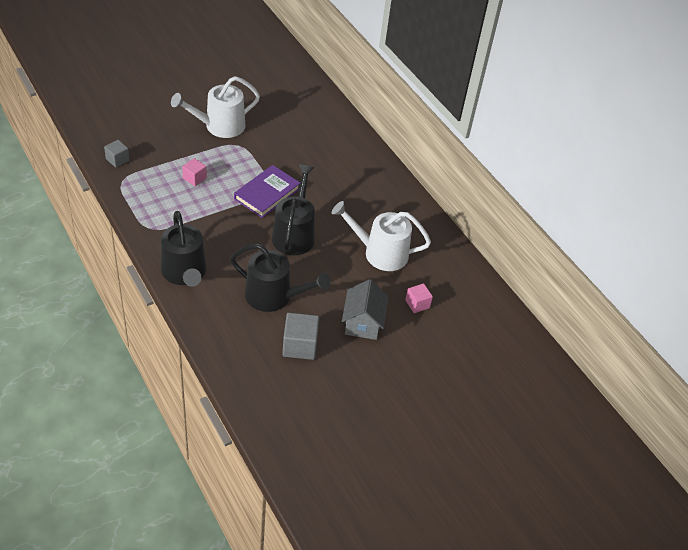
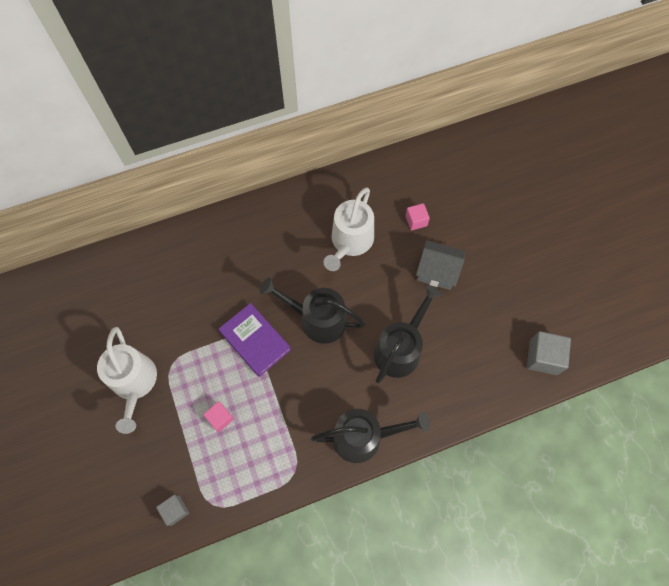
camera: 75 degrees left, 20 degrees up
grey cube [282,313,319,360] -> grey cube moved to [527,331,571,375]

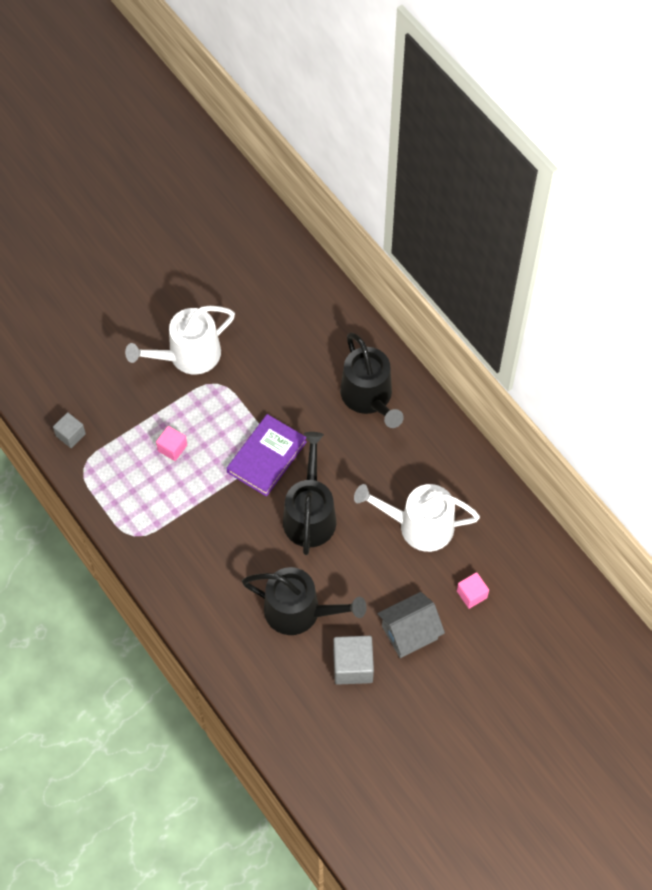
camera: 75 degrees right, 5 degrees down
black watering can [311,409,430,463] -> black watering can moved to [340,332,404,428]
grey house [416,240,465,290] -> grey house turned 60 degrees clockwise [377,592,445,658]
grey cube [527,331,571,375] -> grey cube moved to [333,636,374,685]

